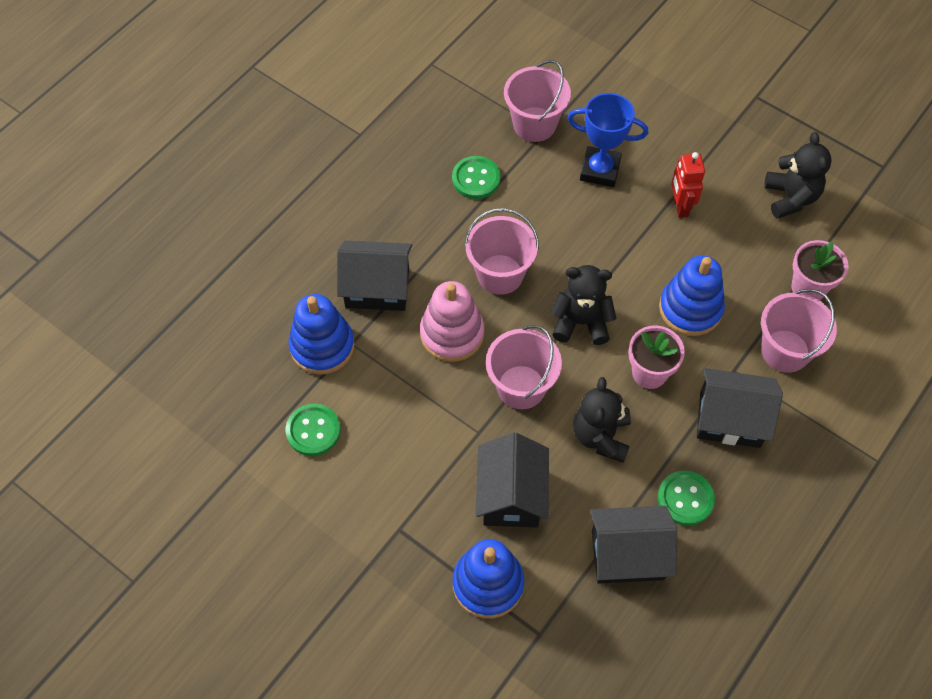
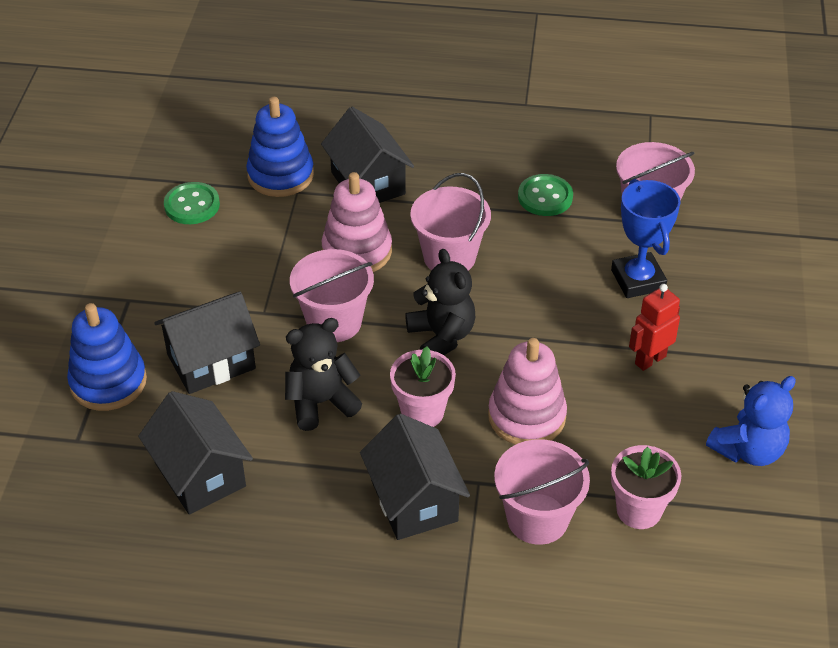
camera: 60 degrees right, 15 degrees down
green button [658,470,715,526] -> none
blue stacking toy [659,255,725,336] -> pink stacking toy [488,338,567,445]
black teddy bear [764,132,832,219] -> blue teddy bear [706,376,796,466]

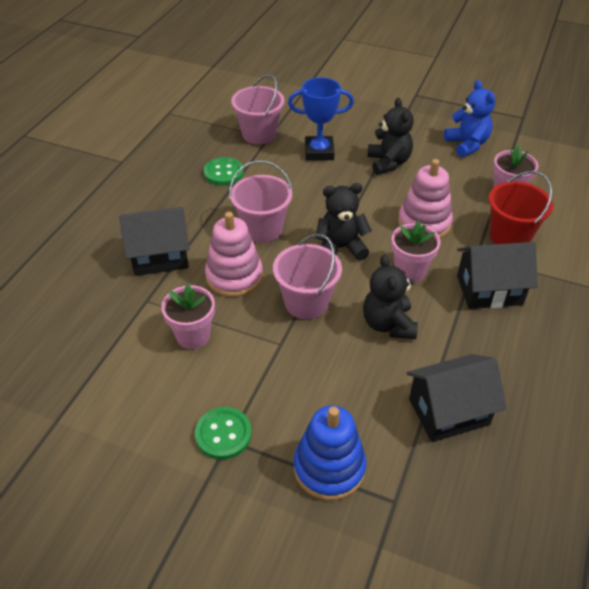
camera: 75 degrees left, 0 degrees up
black house [154,292,260,394] -> none
green button [164,182,220,224] -> green button moved to [195,407,252,460]
blue stacking toy [246,97,314,197] -> none
pink bucket [494,439,590,545] -> red bucket [489,171,553,244]
red robot [629,284,680,371] -> black teddy bear [367,98,414,175]
none -> pink flower pot [161,285,215,349]

